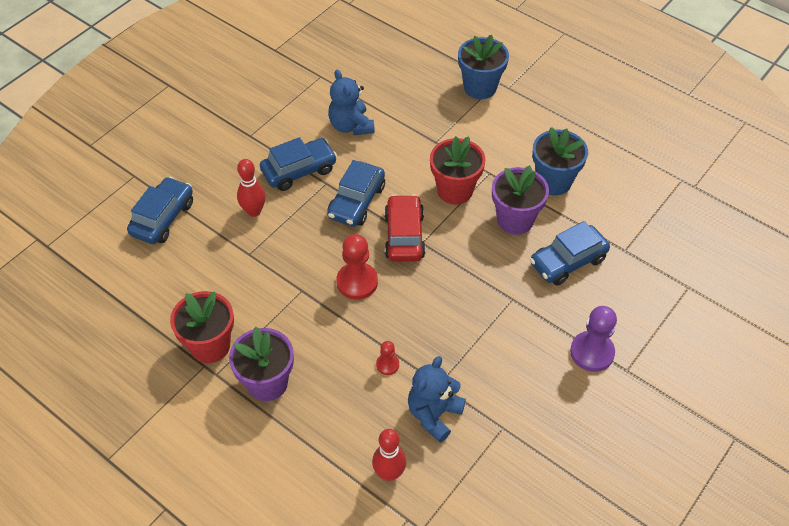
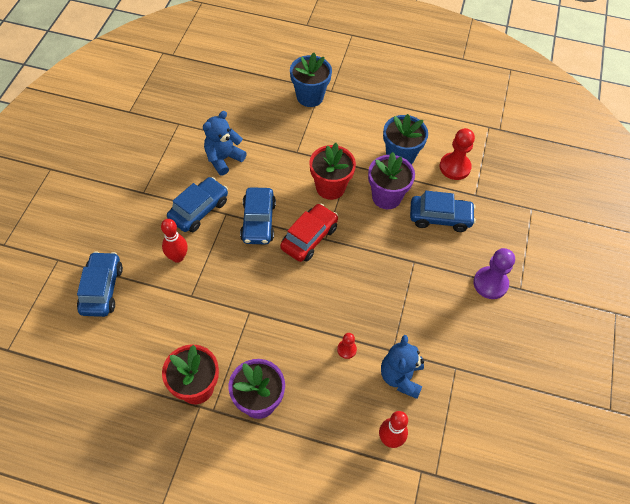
camera: 25 degrees left, 5 degrees up
blue teddy bear [328,70,375,135] -> blue teddy bear turned 90 degrees clockwise [203,111,247,176]
red pawn [336,234,378,300] -> red pawn moved to [439,128,475,180]
red car [384,194,426,262] -> red car turned 60 degrees clockwise [280,203,338,262]
blue car [530,221,610,285] -> blue car turned 120 degrees counterclockwise [410,191,476,232]

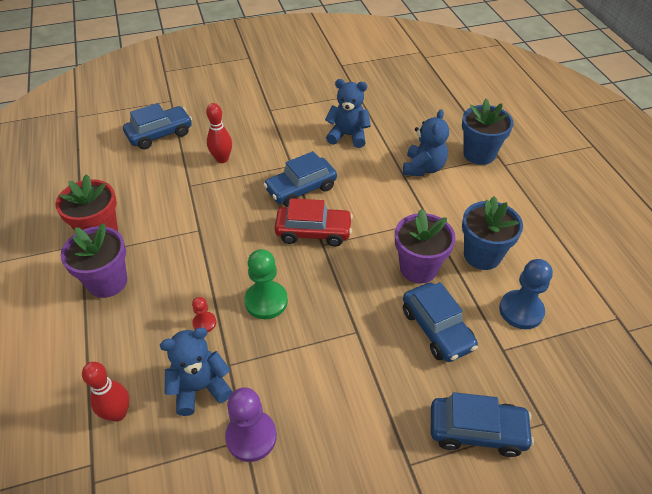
camera: 60 degrees right, 10 degrees down
blue car [167,177,228,232] -> blue car moved to [431,392,534,457]
red flower pot [309,143,356,200] -> none
red pawn [439,128,475,180] -> blue pawn [499,259,553,329]
purple pawn [473,248,515,299] -> purple pawn moved to [225,387,277,462]
none -> green pawn [244,249,288,319]
none -> blue teddy bear [403,109,449,176]

